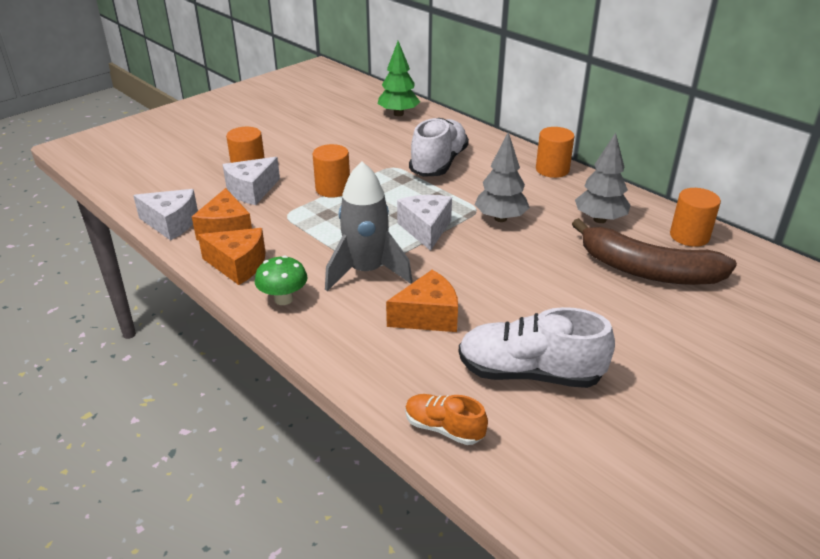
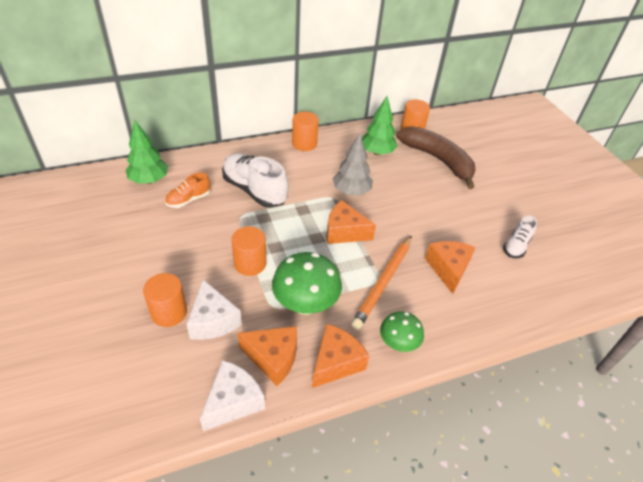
camera: 70 degrees left, 10 degrees up
grey rocket [325,162,413,291] -> orange pencil [351,236,412,330]
white cheese [397,195,452,251] -> orange cheese [326,200,376,244]
orange shoe [405,394,488,445] -> orange shoe moved to [165,173,210,208]
white shoe [459,307,615,388] -> white shoe [503,216,537,258], size x0.55
brown banana [572,218,737,285] -> brown banana turned 90 degrees counterclockwise [396,127,475,189]
grey tree [575,133,631,223] -> green tree [362,96,398,155]
none -> green mushroom [272,252,342,315]

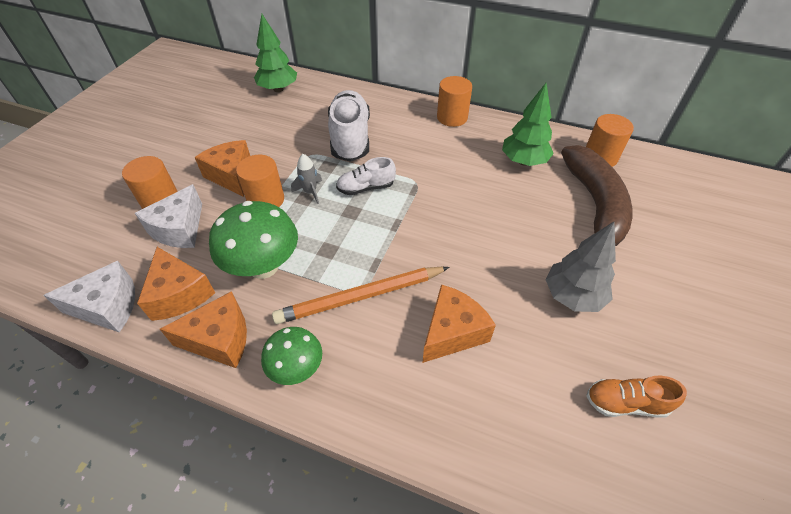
camera: 45 degrees right, 5 degrees up
orange shoe [165,173,210,208] -> orange shoe moved to [586,375,687,418]
orange cheese [326,200,376,244] -> orange cheese moved to [195,140,250,197]
grey tree [333,133,373,195] -> grey tree moved to [545,222,616,312]
white shoe [503,216,537,258] -> white shoe moved to [336,157,396,195]
none -> grey rocket [291,154,322,204]

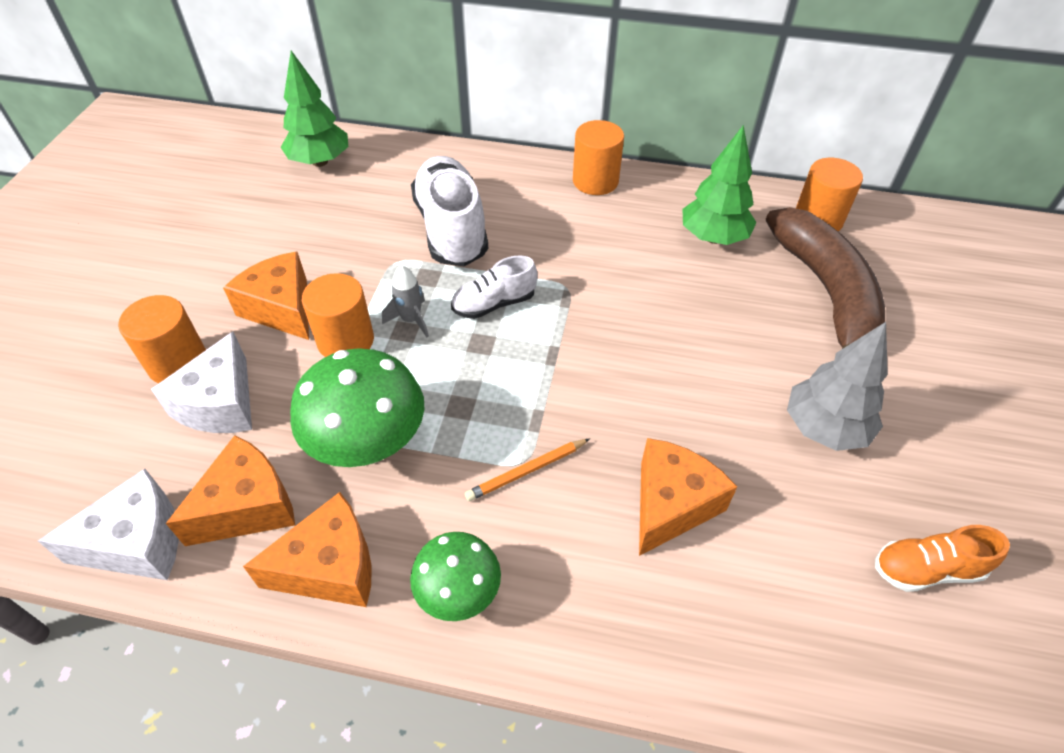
camera: 10 degrees left, 0 degrees up
orange cheese [137,247,215,321] -> orange cheese turned 90 degrees counterclockwise [166,435,295,546]
orange pencil [272,267,450,324] -> orange pencil [465,439,590,501], size x0.52

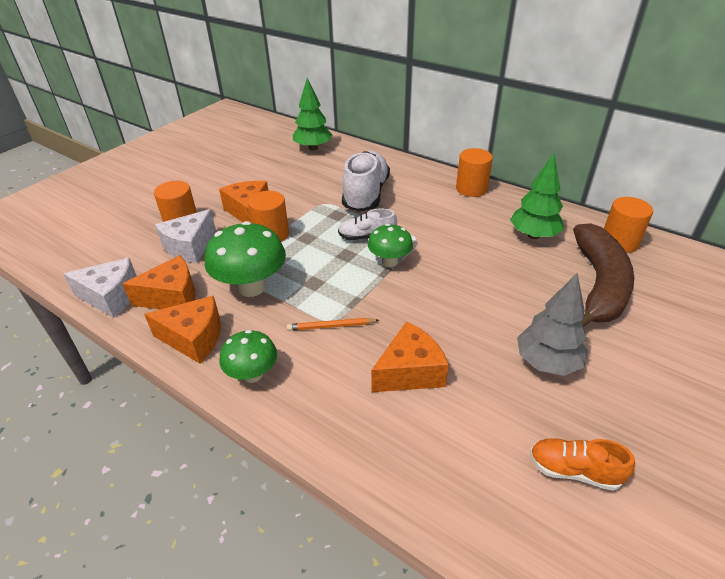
camera: 25 degrees right, 10 degrees down
grey rocket [382,266,429,337] -> none
none -> green mushroom [368,224,413,267]

